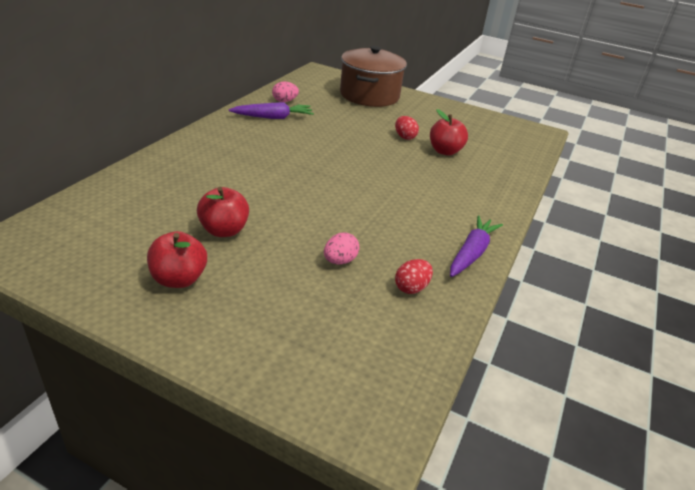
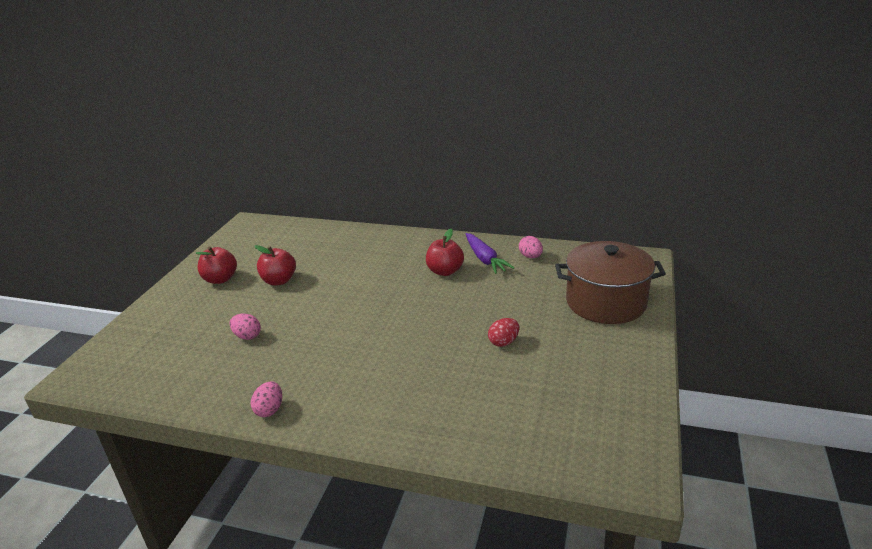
camera: 85 degrees right, 5 degrees down
red egg [395,259,433,294] -> none
red apple [430,109,468,155] -> red apple moved to [426,229,464,276]
purple carrot [450,215,503,277] -> pink egg [251,381,282,417]

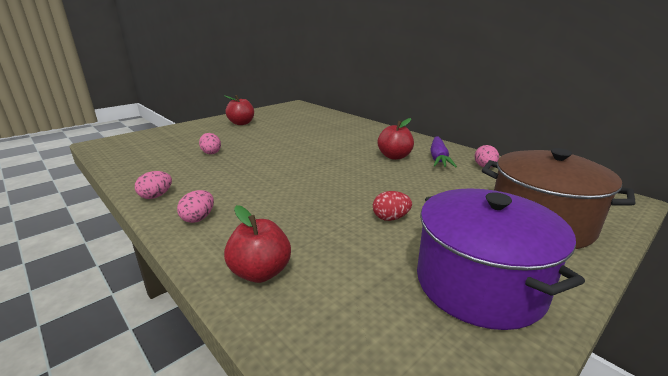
camera: 30 degrees right, 5 degrees down
red apple [255,245,296,285] -> red apple moved to [224,205,291,283]
none -> pink egg [177,190,214,223]
none -> purple pot [417,188,585,330]

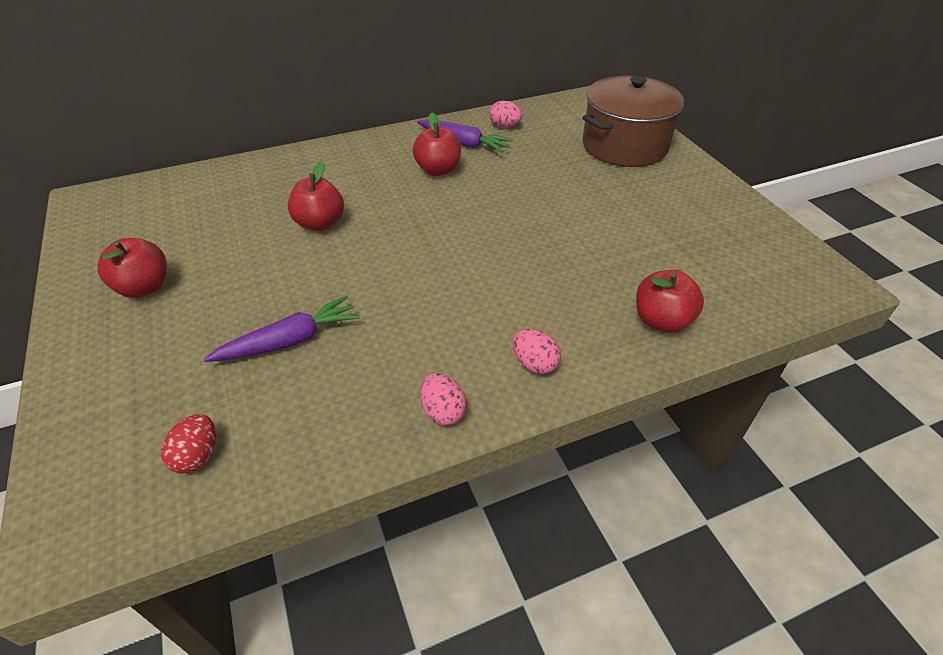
camera: 70 degrees left, 20 degrees up
pink egg [199,133,221,154] -> purple carrot [204,295,360,362]
red egg [373,191,412,221] -> red egg moved to [161,414,216,473]
purple pot [417,188,585,330] -> none
none -> red apple [288,161,344,231]

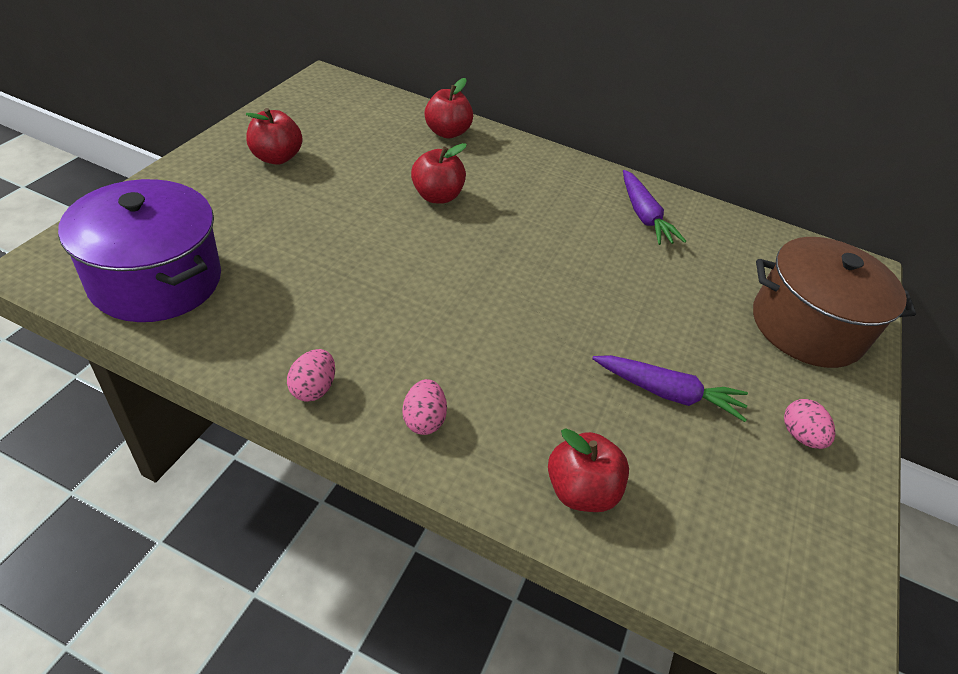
camera: 40 degrees right, 0 degrees up
red egg [161,414,216,473] -> purple pot [58,179,221,322]
purple carrot [204,295,360,362] -> purple carrot moved to [592,355,748,422]
red apple [413,113,461,176] -> red apple moved to [425,78,473,138]
pink egg [490,101,522,128] -> pink egg moved to [784,399,835,449]

